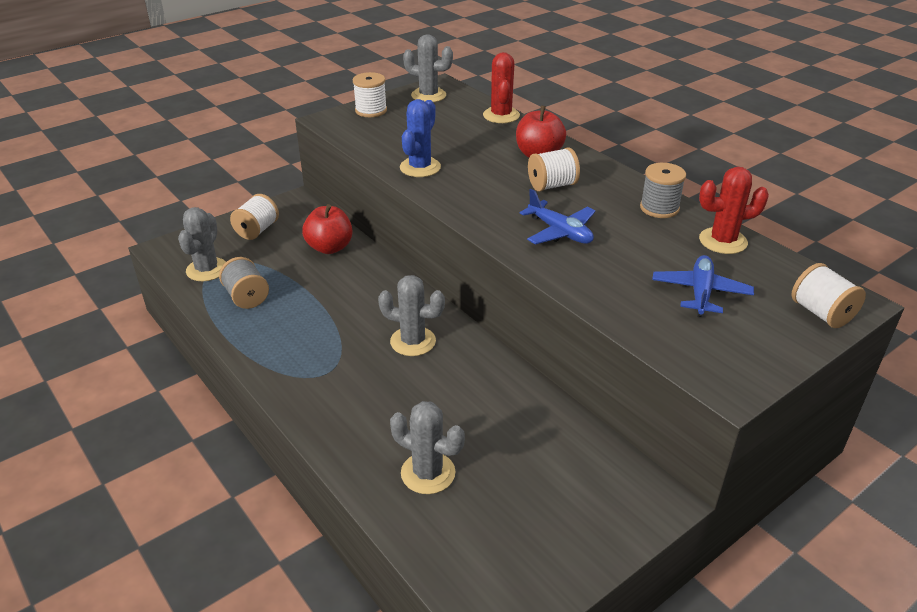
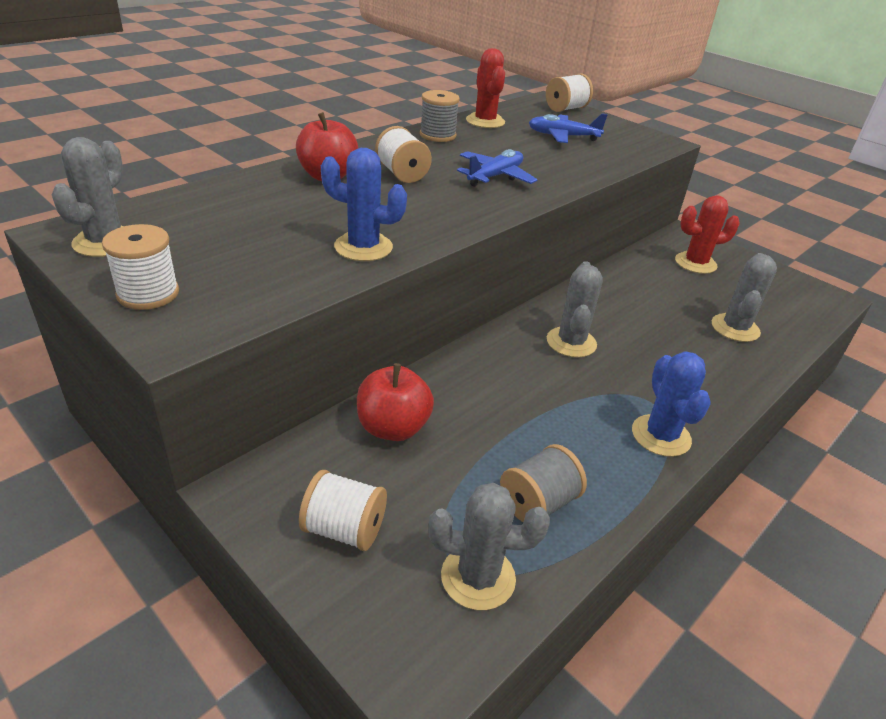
camera: 100 degrees left, 0 degrees up
red cactus [483,52,520,123] -> red cactus moved to [675,195,740,274]
none -> blue cactus [632,351,711,457]

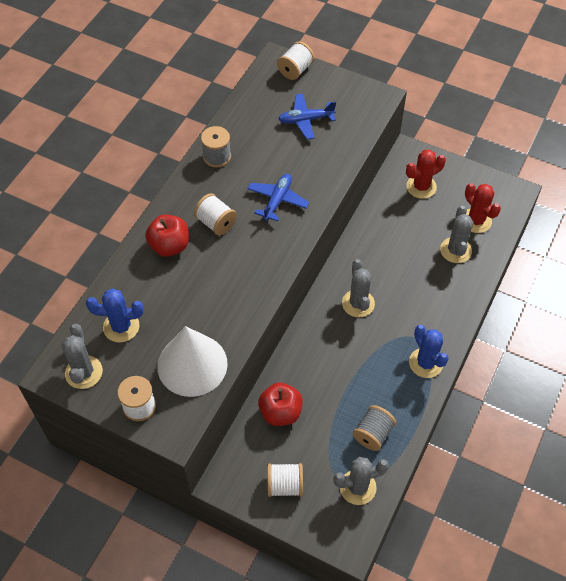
camera: 15 degrees left, 20 degrees up
blue cactus [321,148,407,261] -> blue cactus moved to [86,288,144,342]
red cactus [466,48,505,128] -> red cactus moved to [465,183,501,233]
none -> white cone [157,326,228,397]

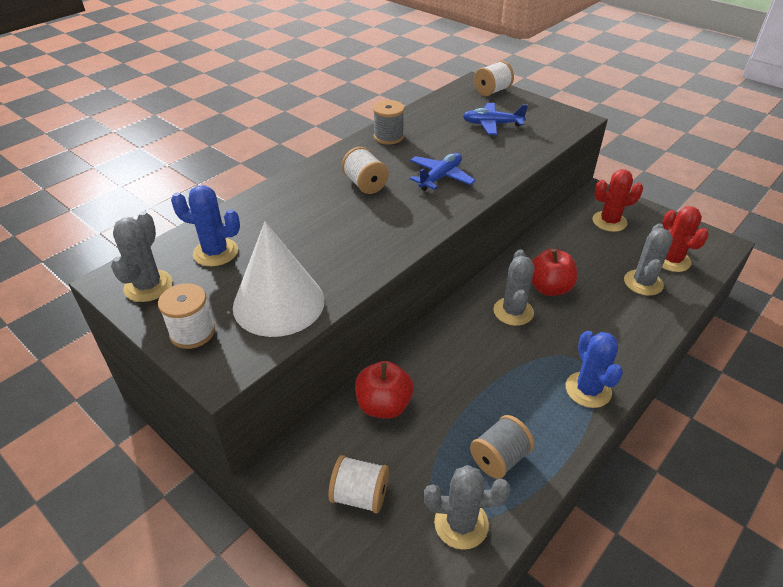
camera: 15 degrees right, 15 degrees down
red apple [145,214,189,257] -> red apple moved to [531,249,577,296]

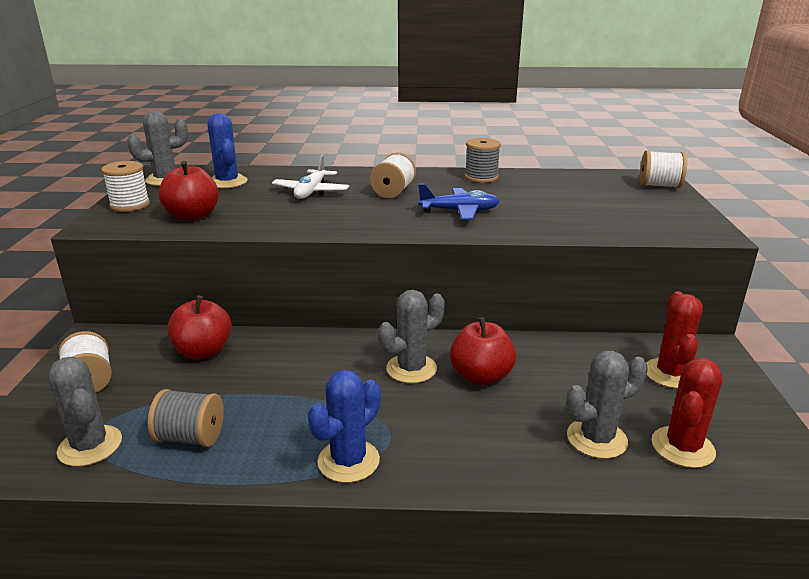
camera: 50 degrees right, 15 degrees down
white cone [233,222,325,337] -> red apple [159,161,219,221]
blue plane [463,103,528,135] -> none
red cactus [592,169,643,232] -> red cactus turned 60 degrees clockwise [646,291,703,389]
none -> white plane [272,155,349,199]

